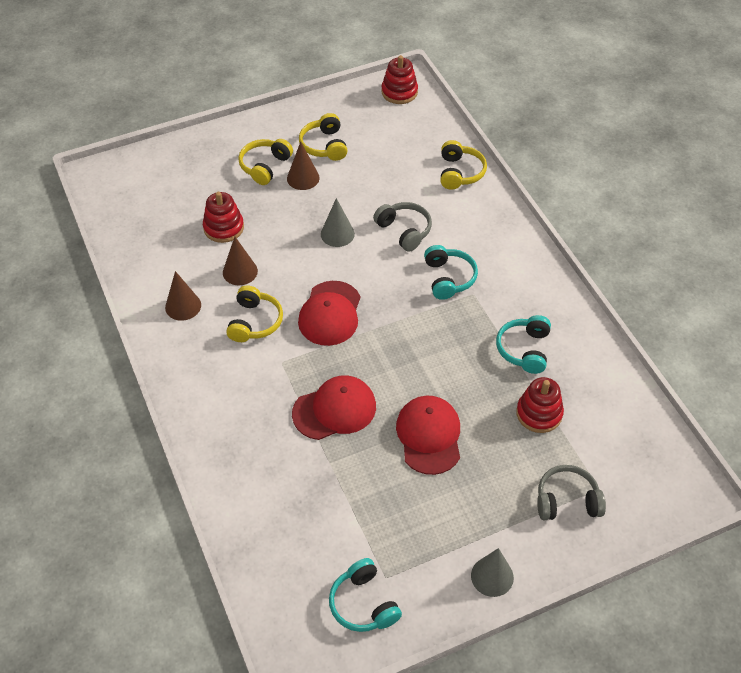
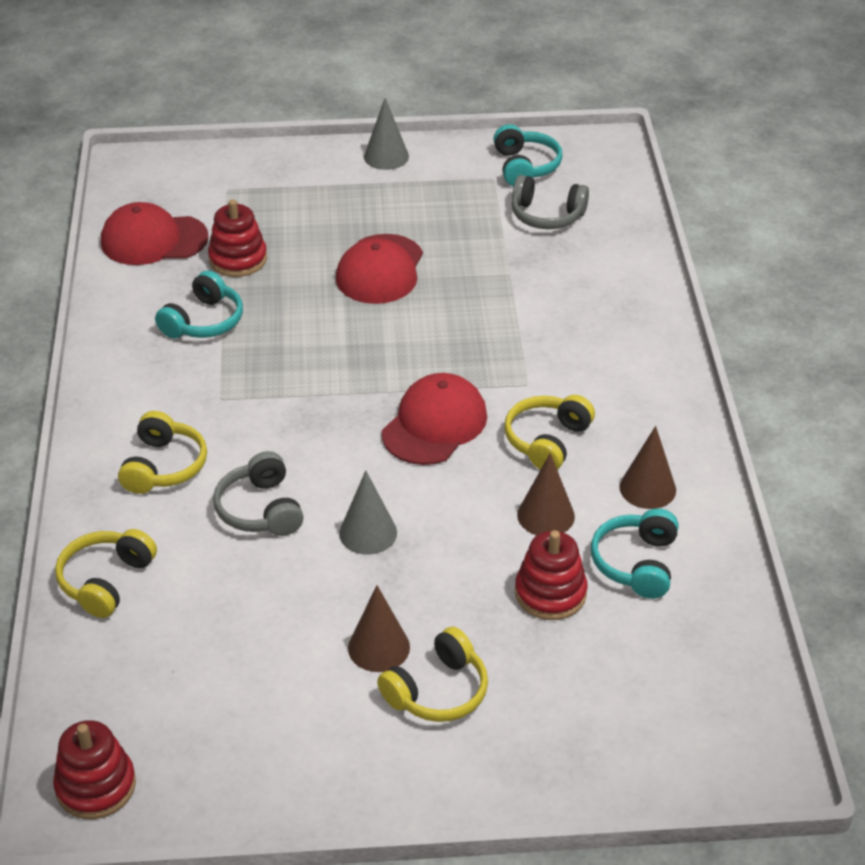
camera: 160 degrees left, 10 degrees down
red cap [292,376,376,440] -> red cap moved to [101,202,209,265]
yellow headphones [299,113,348,161] -> yellow headphones moved to [118,411,207,494]
turquoise headphones [424,245,478,300] -> turquoise headphones moved to [591,508,679,599]
grey headphones [537,465,606,520] -> grey headphones moved to [512,175,589,229]

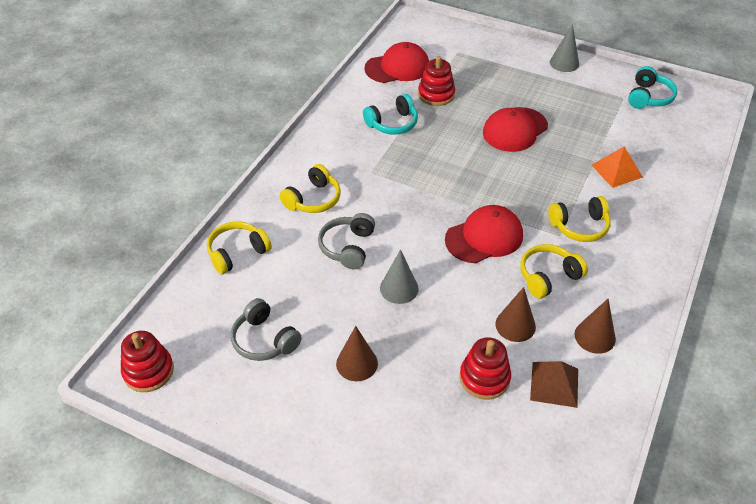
camera: 30 degrees right, 5 degrees up
red cap [101,202,209,265] -> red cap turned 135 degrees clockwise [364,42,429,83]
yellow headphones [377,627,488,722] -> yellow headphones moved to [548,196,611,242]
grey headphones [512,175,589,229] -> grey headphones moved to [231,298,302,361]
turquoise headphones [591,508,679,599] -> brown pyramid [530,361,578,408]
none -> orange pyramid [592,146,643,188]

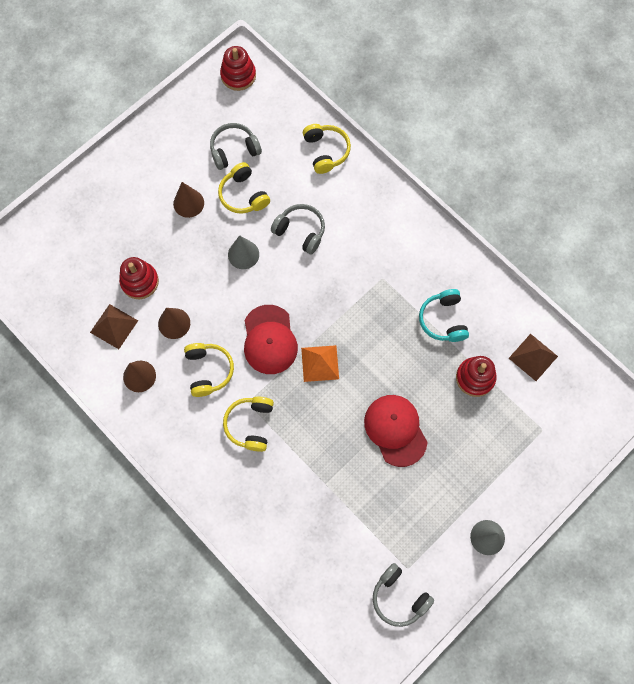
camera: 110 degrees right, 25 degrees up
yellow headphones [280,164,341,213] -> yellow headphones moved to [218,162,270,214]
red cap [364,42,429,83] -> brown pyramid [509,334,558,381]
orange pyramid [592,146,643,188] -> orange pyramid moved to [301,345,339,382]
turquoise headphones [628,66,677,109] -> grey headphones [373,563,434,627]

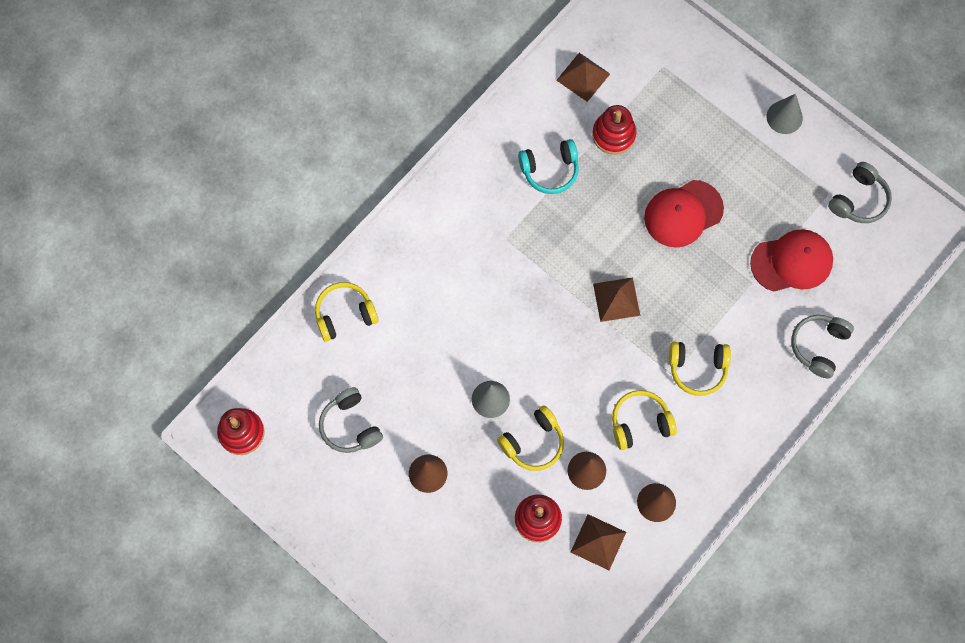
camera: 95 degrees left, 0 degrees up
yellow headphones [218,162,270,214] -> yellow headphones moved to [497,405,564,471]
red cap [244,305,298,374] -> red cap moved to [750,229,833,292]
grey headphones [271,204,325,255] -> grey headphones moved to [791,315,854,379]
orange pyramid [301,345,339,382] -> brown pyramid [593,277,640,322]

